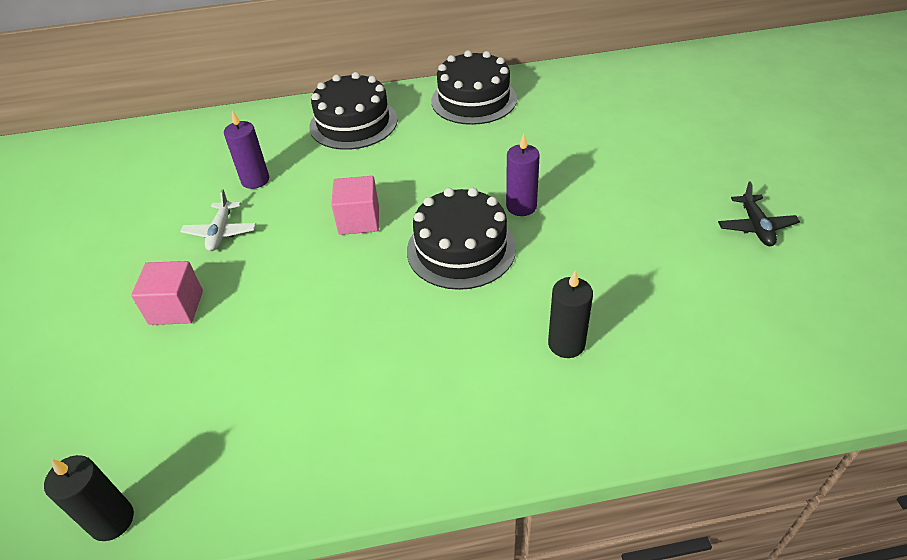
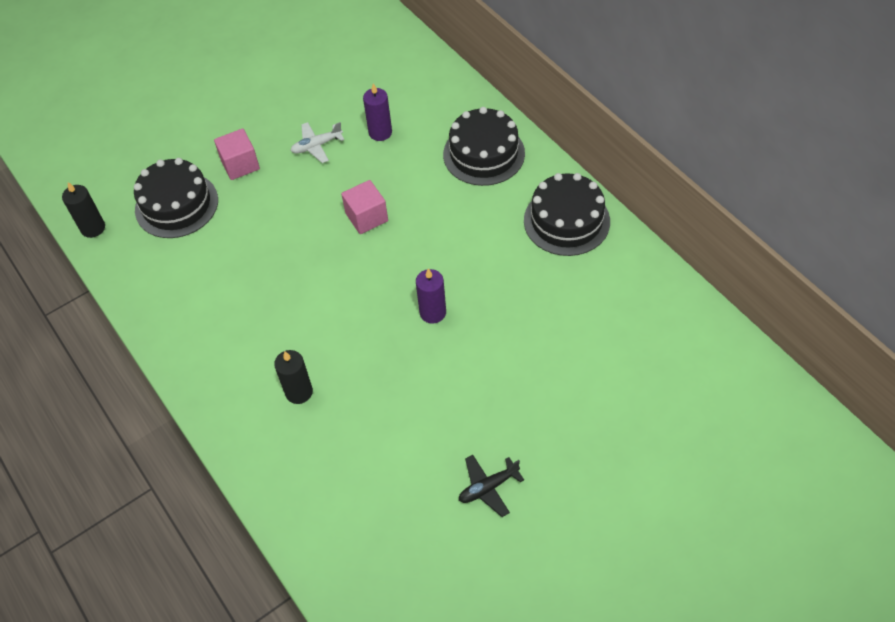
camera: 65 degrees right, 10 degrees up
black cake [407,188,516,290] -> black cake moved to [134,158,218,238]

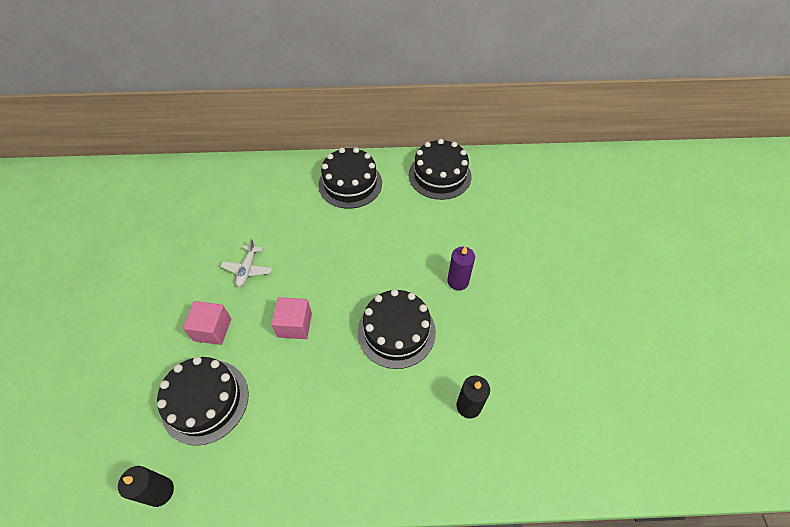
camera: 60 degrees left, 0 degrees up
pink cube [341,180,388,234] -> pink cube moved to [271,297,312,339]
purple candle [363,83,392,141] -> none
black plane [459,455,524,517] -> none
none -> black cake [358,289,436,369]

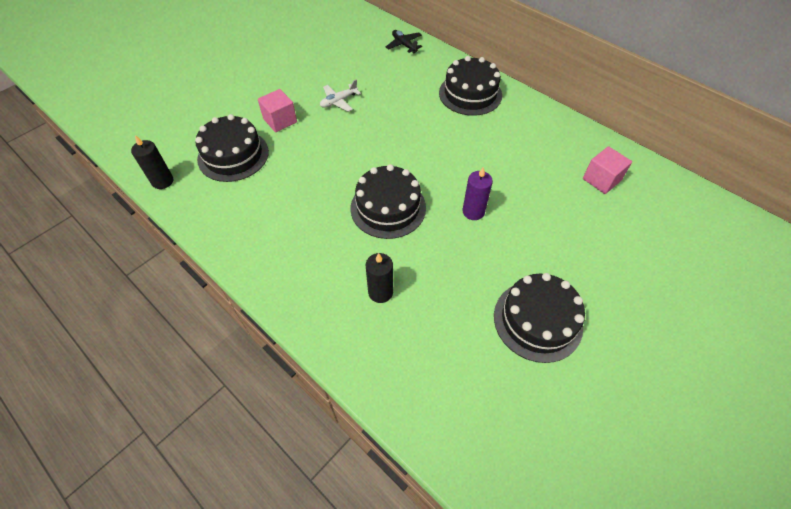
camera: 45 degrees right, 0 degrees up
pink cube [271,297,312,339] -> pink cube moved to [583,146,632,194]
black cake [409,139,472,200] -> black cake moved to [494,273,585,363]
none -> black plane [386,30,422,54]

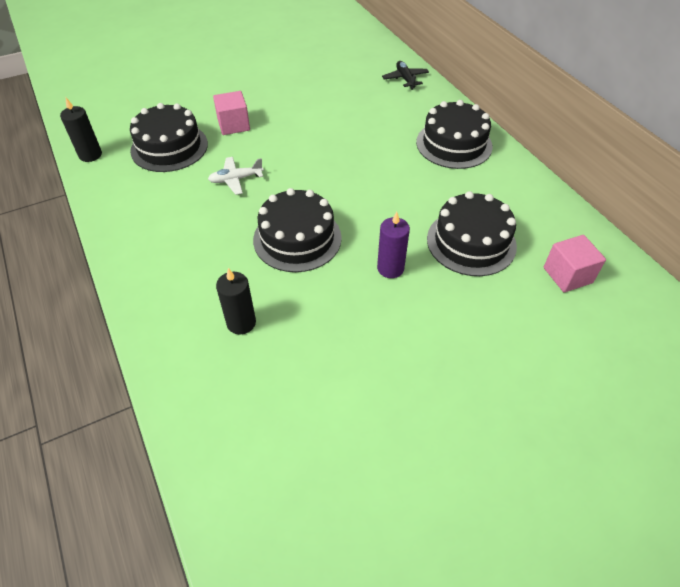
camera: 20 degrees right, 5 degrees down
white plane [320,79,361,112] -> white plane moved to [208,157,264,195]
black cake [494,273,585,363] -> black cake moved to [427,191,517,276]

